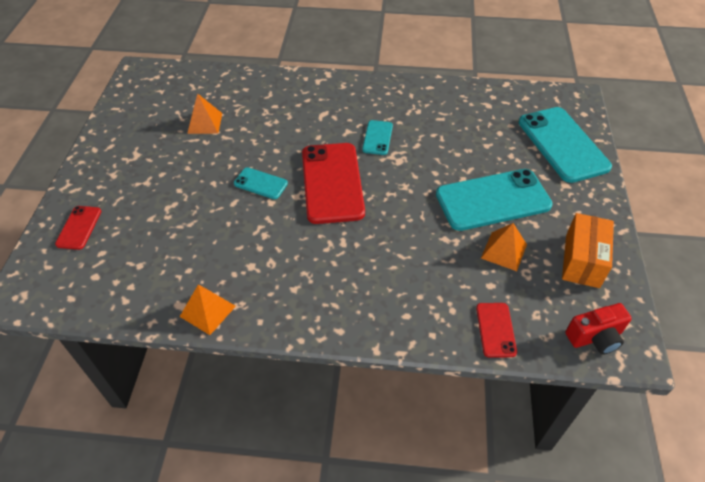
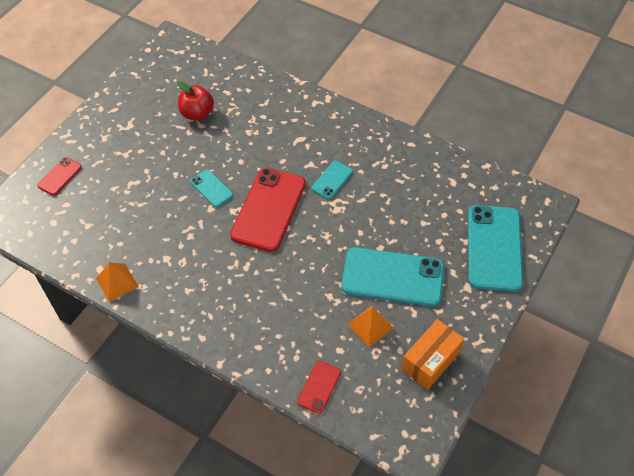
camera: 25 degrees right, 5 degrees up
orange pyramid [187,93,222,134] -> red apple [177,81,214,120]
red camera [565,303,632,355] -> none

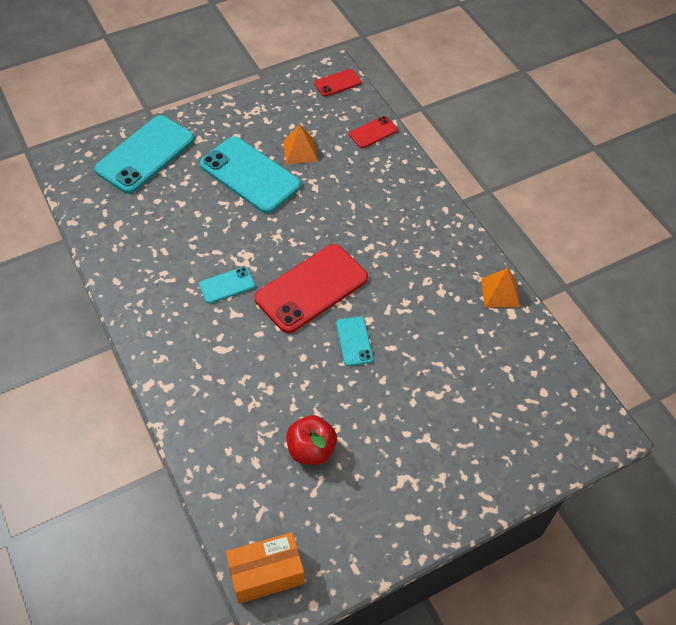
camera: 150 degrees left, 0 degrees up
red phone [37,157,82,196] -> red phone moved to [314,69,361,97]
orange box [401,319,464,390] -> orange box moved to [226,532,305,604]

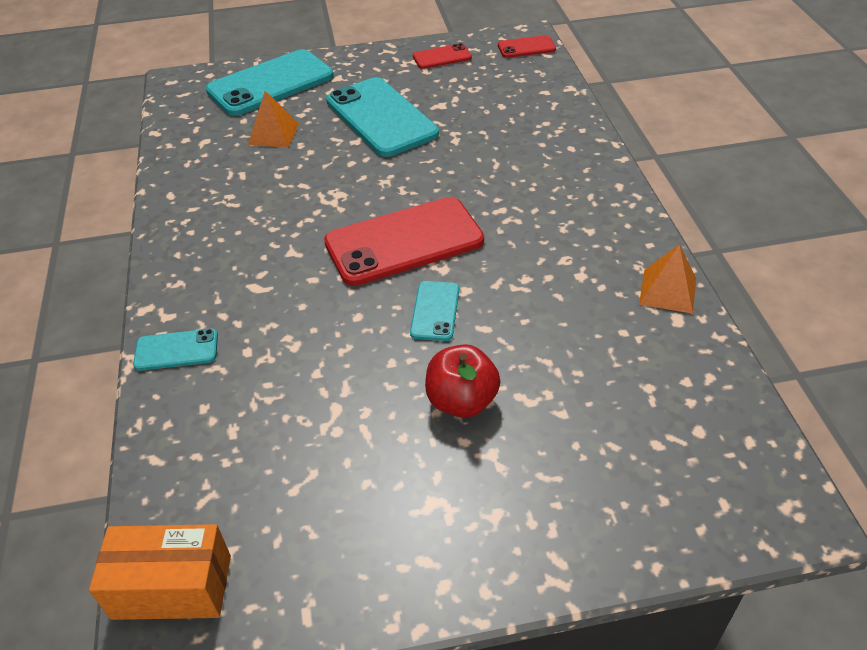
camera: 20 degrees right, 10 degrees down
turquoise phone [199,267,255,304] -> turquoise phone moved to [133,329,218,371]
orange pyramid [283,124,318,164] -> orange pyramid moved to [248,91,299,148]
red apple [286,415,337,465] -> red apple moved to [425,344,500,418]
red phone [349,116,398,148] -> red phone moved to [413,43,472,69]

